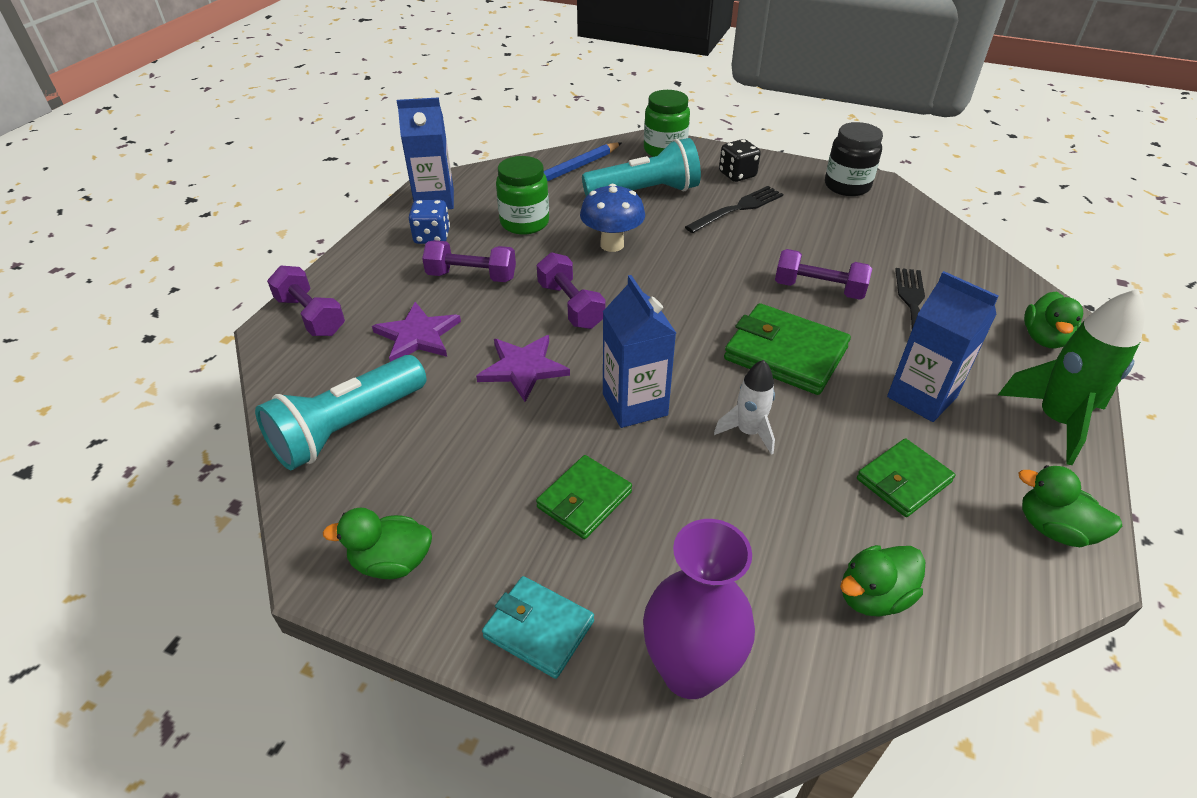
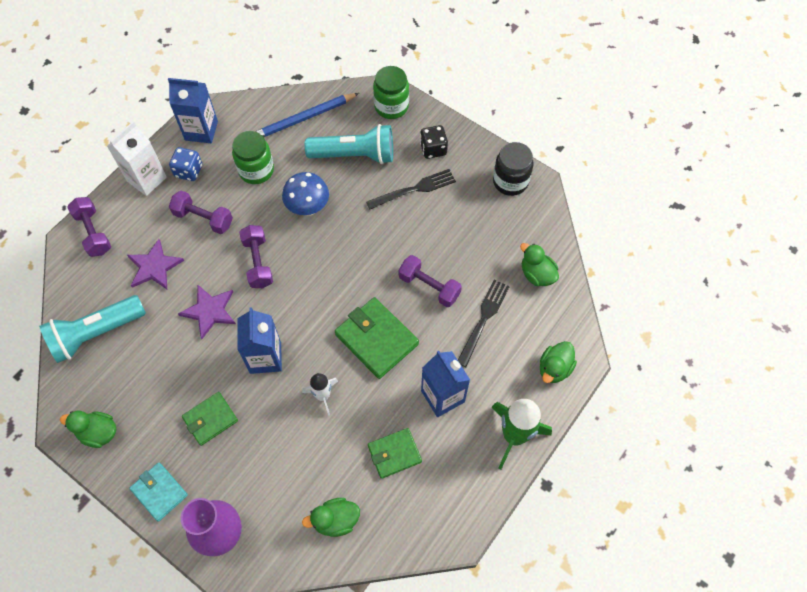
camera: 15 degrees right, 20 degrees up
green duck [1018,465,1122,547] -> green duck moved to [520,243,559,286]
none -> white carton [107,121,167,196]

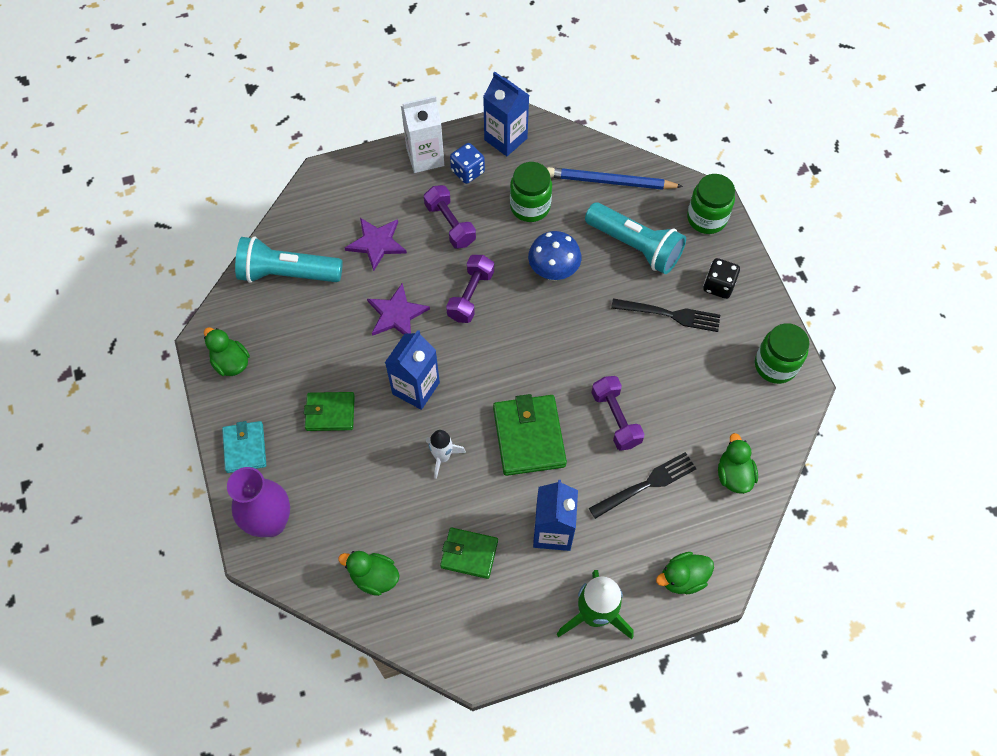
camera: 35 degrees right, 0 degrees up
purple dumbbell [67,197,111,257] -> none
black jar [493,142,533,196] -> green jar [755,323,809,384]

